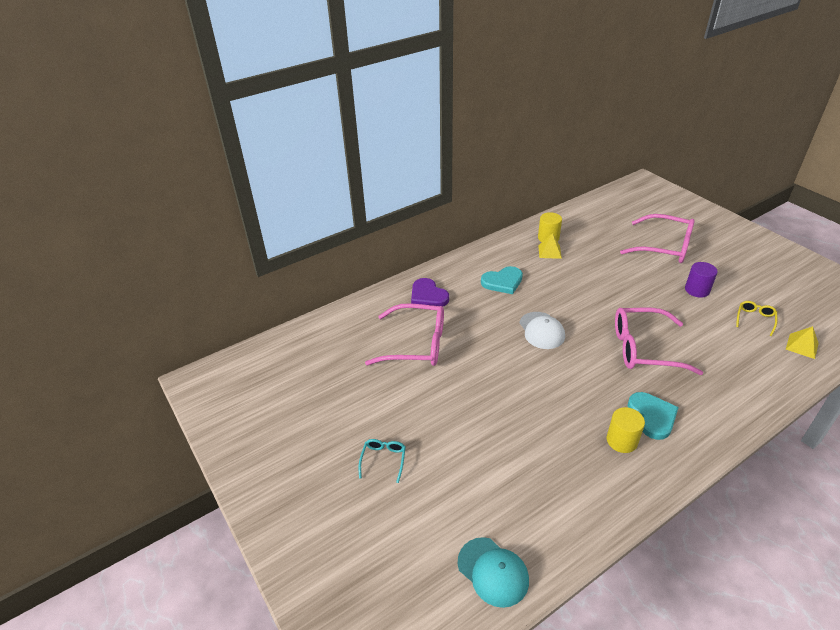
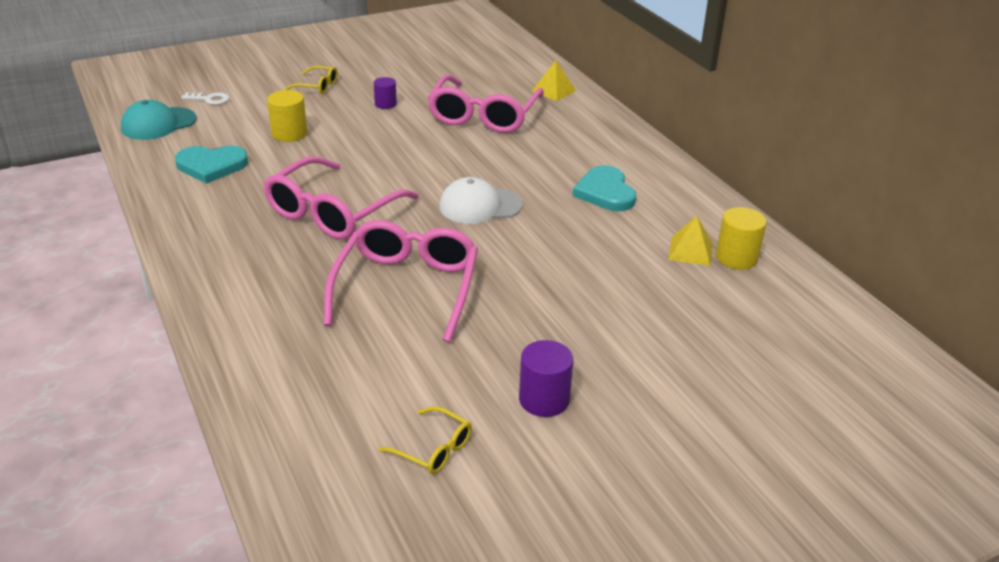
camera: 95 degrees right, 5 degrees down
turquoise glasses [358,439,406,483] -> yellow glasses [284,66,338,94]
purple heart [411,278,449,306] -> none
yellow cylinder [607,407,645,453] -> yellow cylinder moved to [267,90,307,142]
pink glasses [620,214,695,263] -> pink glasses moved to [263,156,419,239]
turquoise heart [627,392,679,440] -> turquoise heart moved to [175,146,248,184]
yellow pyramid [786,326,819,359] -> yellow pyramid moved to [532,60,576,101]
none -> white key [182,92,230,105]
none -> purple cylinder [374,77,397,109]

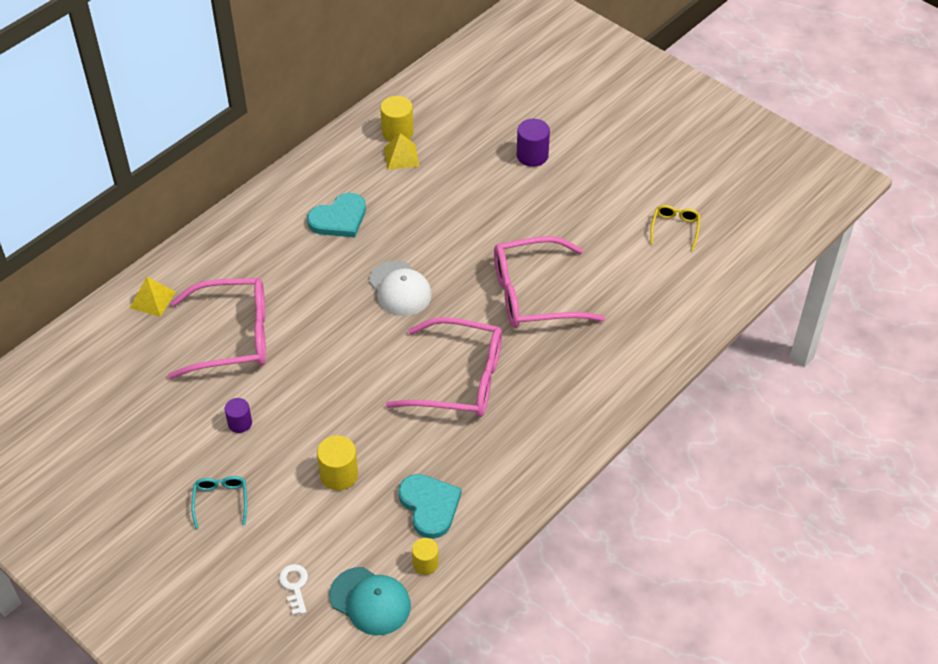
camera: 110 degrees left, 15 degrees up
yellow glasses [284,66,338,94] -> turquoise glasses [191,476,247,529]
purple cylinder [519,340,574,417] -> purple cylinder moved to [517,119,550,167]
none -> yellow cylinder [412,538,439,575]

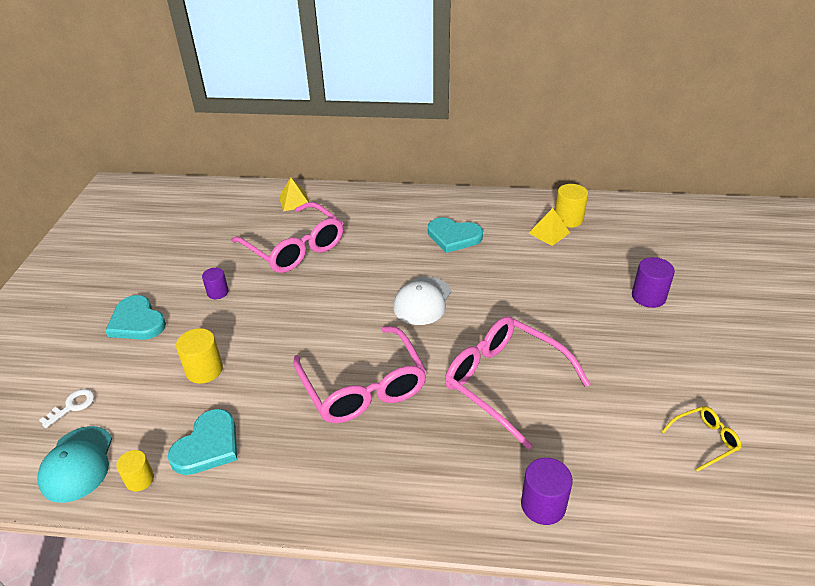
camera: 55 degrees right, 10 degrees down
turquoise glasses [191,476,247,529] -> turquoise heart [105,295,166,340]
none -> purple cylinder [521,458,573,525]

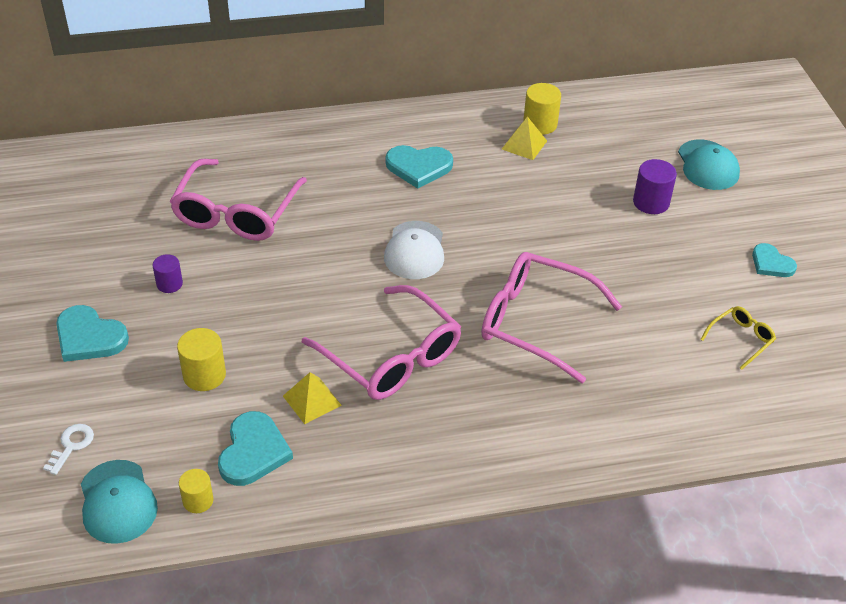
camera: 20 degrees left, 5 degrees up
pink glasses [231,202,343,273] -> pink glasses turned 75 degrees clockwise [170,159,307,241]
yellow pyramid [279,178,309,211] -> yellow pyramid moved to [283,372,342,424]
purple cylinder [521,458,573,525] -> none
none -> turquoise cap [678,139,740,190]
none -> turquoise heart [752,243,797,277]

